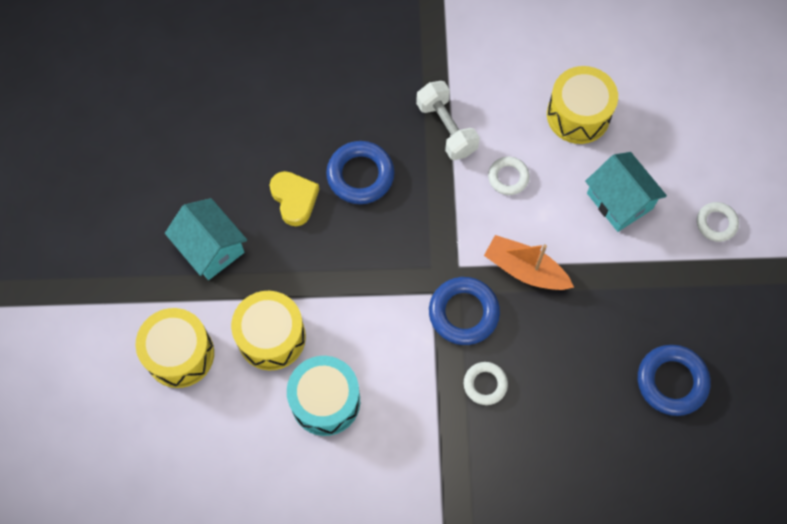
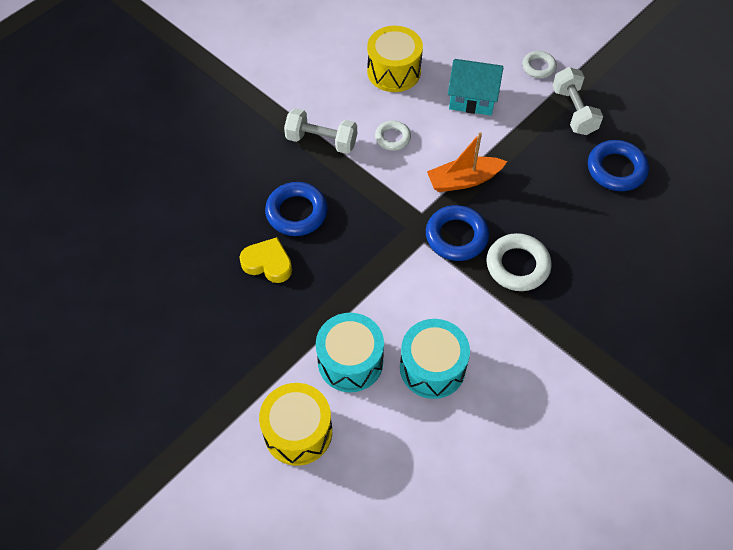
camera: 45 degrees left, 10 degrees down
turquoise house [165,198,247,280] -> none
yellow drum [231,291,306,371] -> turquoise drum [316,313,384,392]
white ring [464,362,508,405] -> white ring [487,233,552,291], size x1.64
none -> white dumbbell [553,67,603,135]

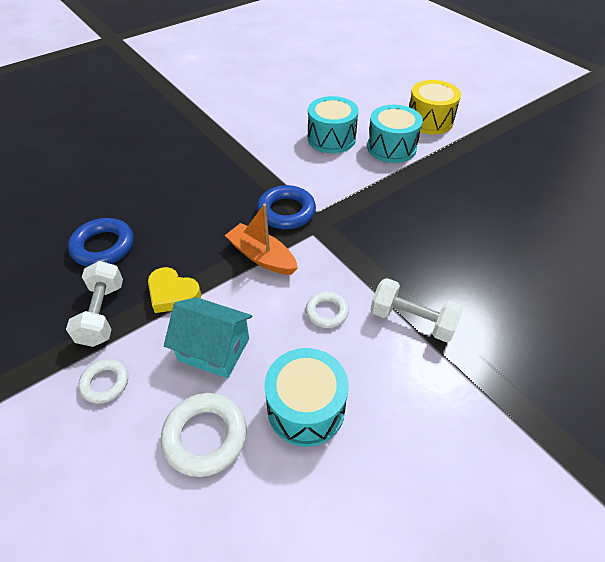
camera: 170 degrees left, 10 degrees down
yellow heart [240,237,292,283] -> yellow heart moved to [148,267,201,313]
blue ring [265,182,328,236] -> none
yellow drum [367,26,423,92] -> turquoise drum [264,348,349,447]
orange boat [427,132,507,192] -> orange boat turned 135 degrees counterclockwise [225,204,298,275]
white ring [487,233,552,291] -> white ring moved to [161,393,247,477]

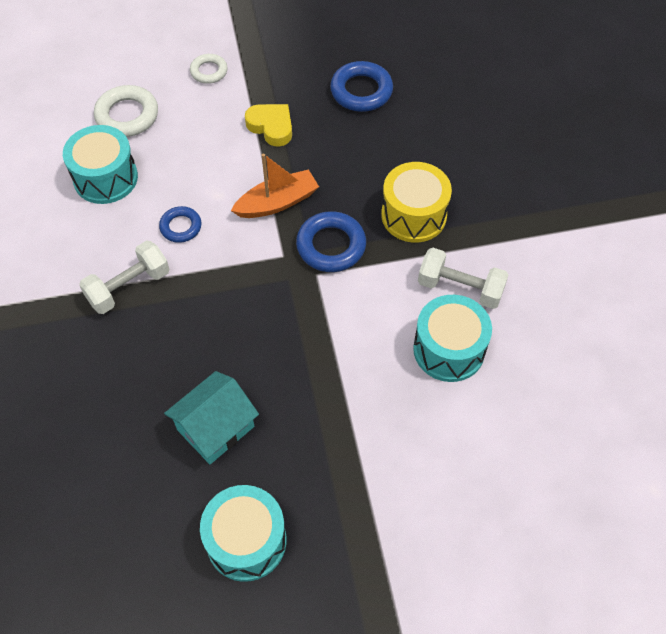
camera: 115 degrees right, 10 degrees up
white dumbbell [66,261,123,347] -> white dumbbell moved to [418,248,508,309]
yellow heart [148,267,201,313] -> yellow heart turned 75 degrees clockwise [245,104,292,147]
turquoise house [164,297,252,378] -> turquoise house moved to [164,371,259,464]
white ring [306,292,349,328] -> blue ring [159,206,202,243]
turquoise drum [367,105,423,163] -> turquoise drum moved to [200,485,287,582]
yellow drum [409,80,461,135] -> yellow drum moved to [381,162,452,242]

